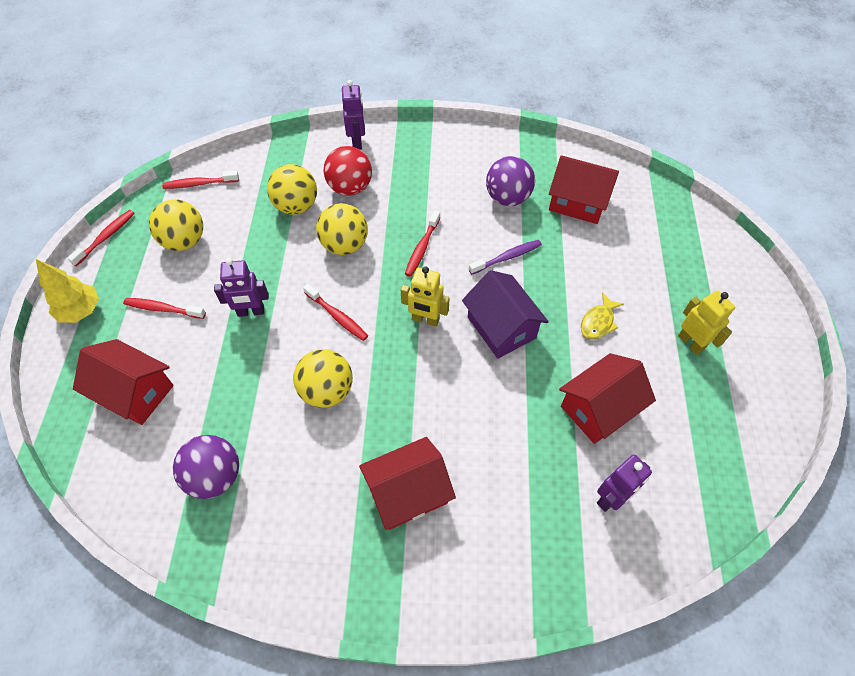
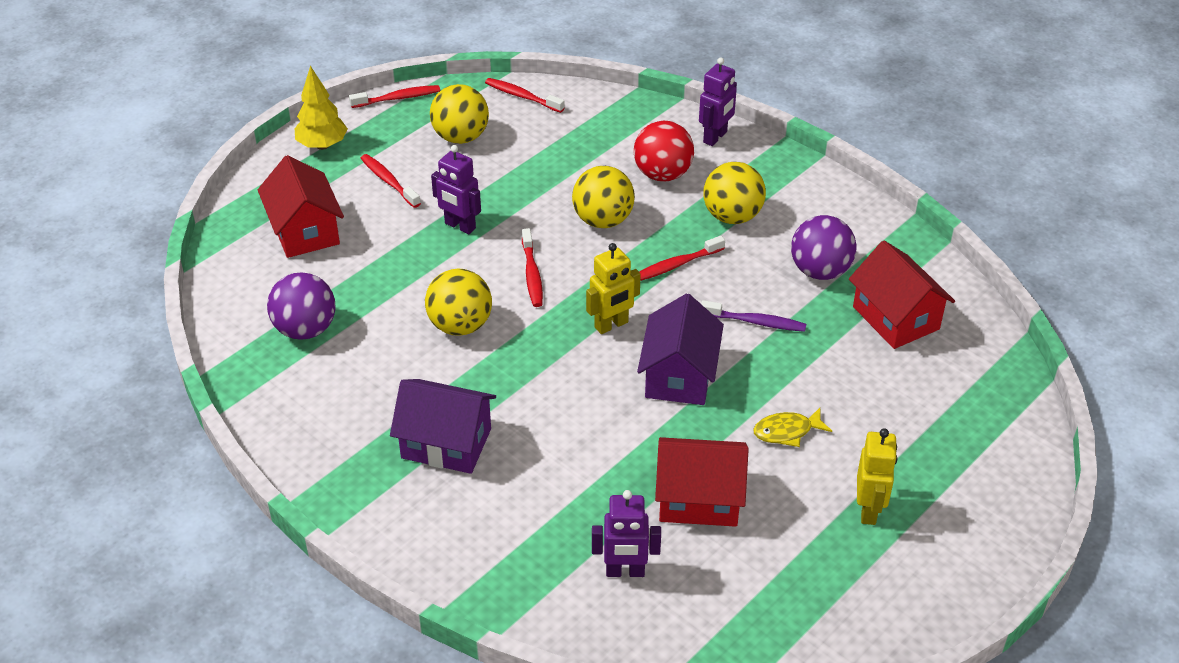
camera: 40 degrees right, 15 degrees down
yellow ball [267,164,317,215] -> yellow ball moved to [703,162,766,224]
red house [359,437,456,530] -> purple house [390,379,496,474]
yellow robot [401,267,450,327] -> yellow robot turned 90 degrees counterclockwise [586,243,641,334]

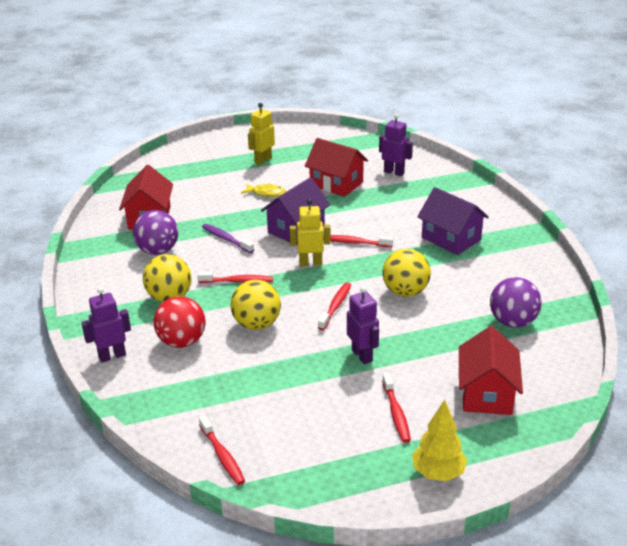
camera: 150 degrees left, 10 degrees down
red toothbrush [349,85,440,108] -> red toothbrush moved to [323,235,393,247]
yellow ball [430,84,489,144] -> none

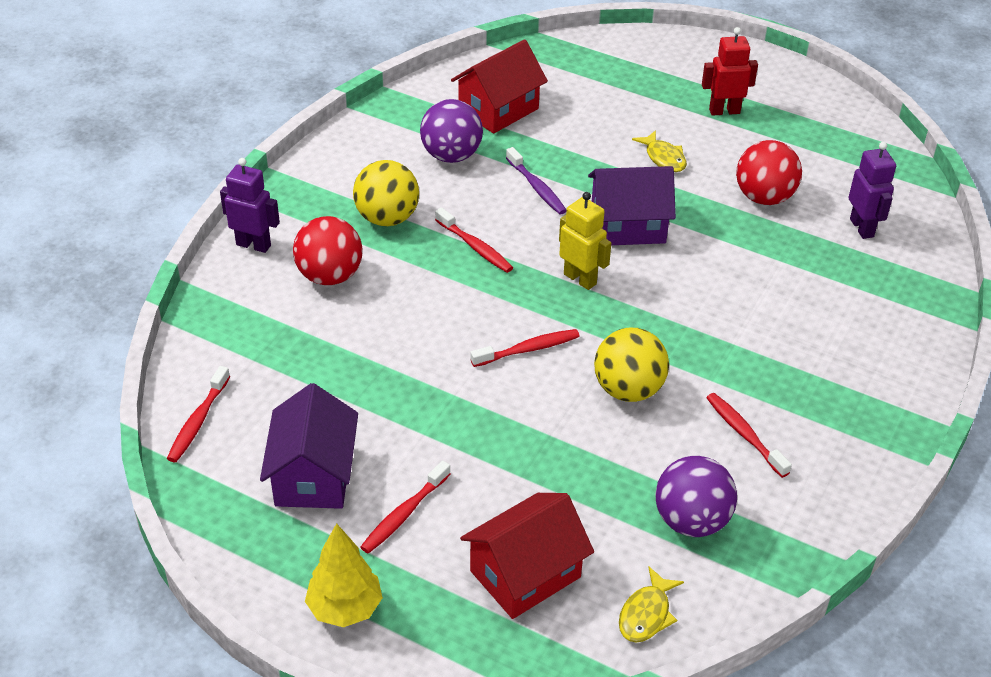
camera: 45 degrees right, 10 degrees up
purple toothbrush [202,224,254,253] -> purple toothbrush turned 150 degrees clockwise [506,147,566,214]
yellow ball [231,280,281,330] -> none
yellow robot [248,103,275,165] -> red robot [702,27,758,116]
red house [305,138,368,197] -> red ball [736,140,802,205]
red toothbrush [323,235,393,247] -> red toothbrush moved to [706,393,792,478]
purple robot [347,286,379,364] -> none
purple house [417,187,489,255] -> purple house moved to [260,383,358,509]
none -> yellow fish [619,567,684,643]

